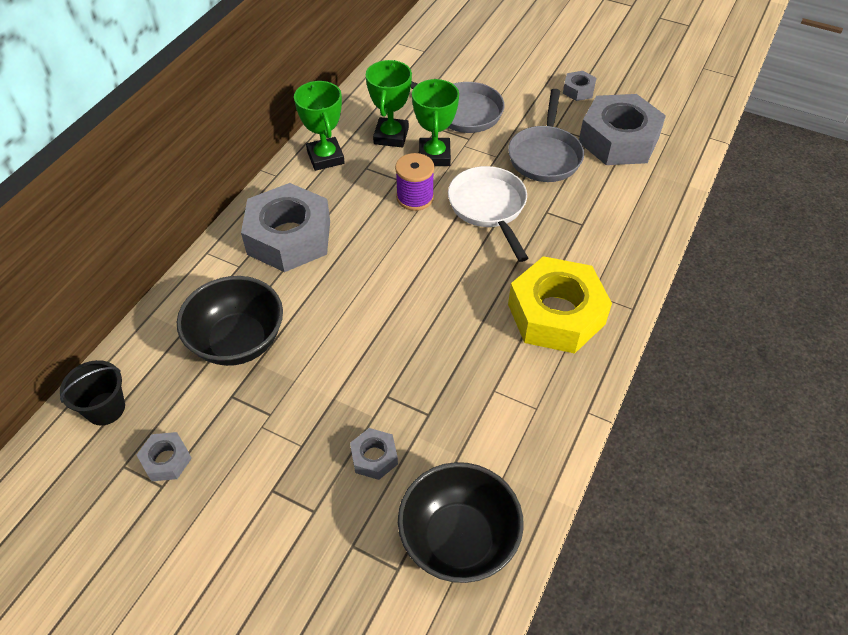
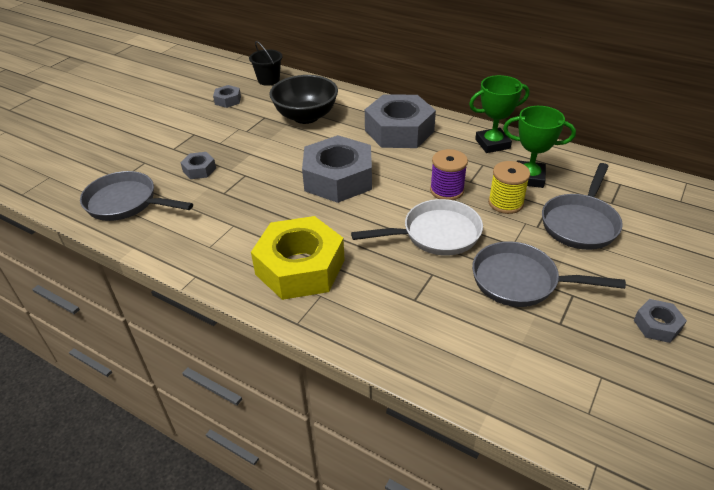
camera: 95 degrees right, 10 degrees down
black bowl [398,462,524,583] -> grey pan [80,171,193,221]
green trophy [412,79,459,166] -> yellow spool [488,161,530,214]
grey nut [579,94,666,165] -> grey nut moved to [302,135,372,203]

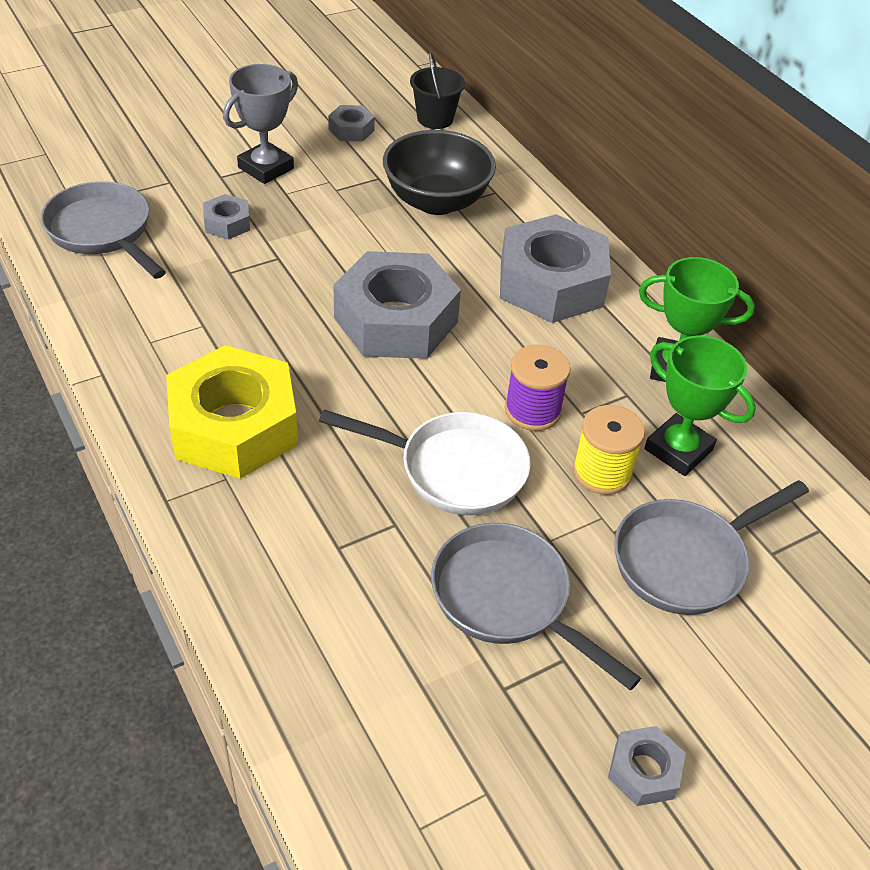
camera: 25 degrees right, 5 degrees up
none -> grey trophy [223,64,298,184]

